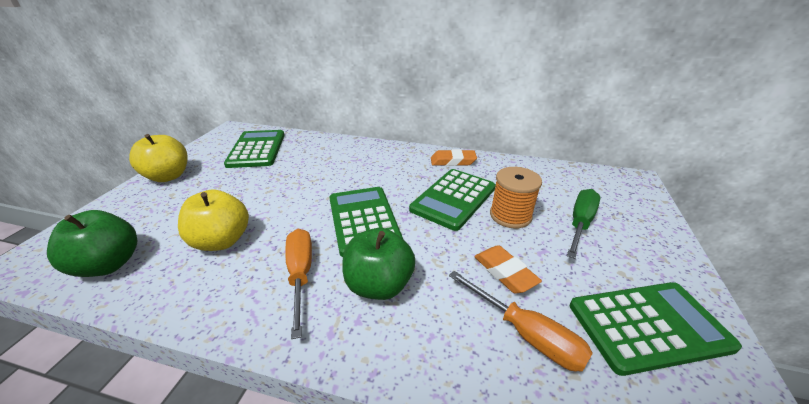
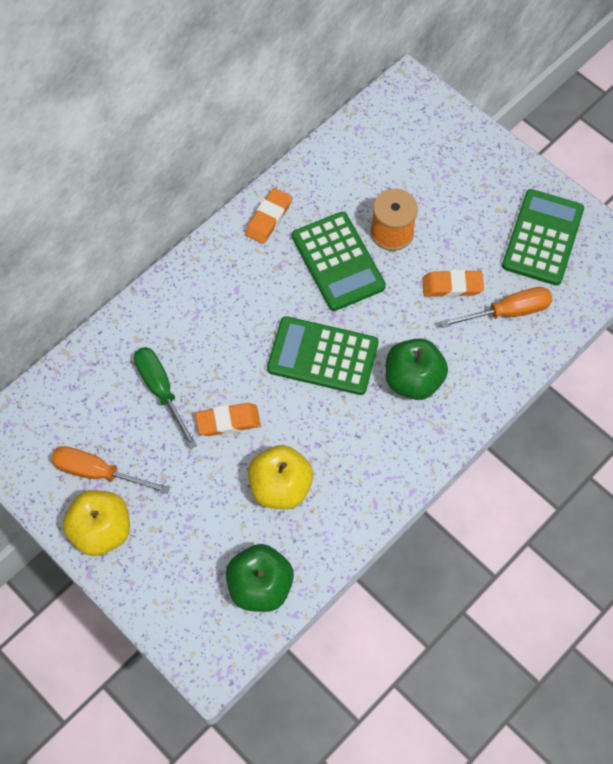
camera: 60 degrees left, 30 degrees up
green calculator [224,130,285,168] -> none
orange screwdriver [285,229,312,339] -> orange screwdriver moved to [51,446,170,494]
green screwdriver [567,189,600,259] -> green screwdriver moved to [134,347,197,449]
none -> orange eraser [195,403,261,436]

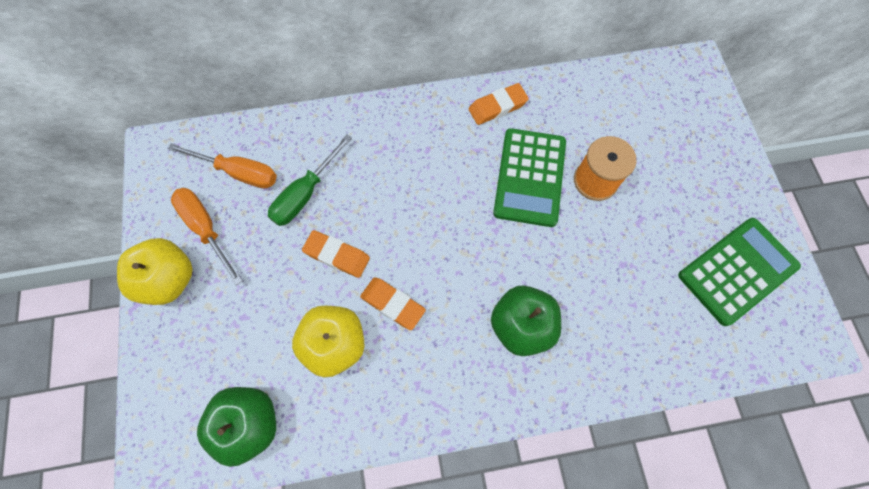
camera: 35 degrees right, 5 degrees up
green screwdriver [134,347,197,449] -> green screwdriver turned 150 degrees counterclockwise [268,134,352,226]
green calculator [267,316,378,395] -> none
orange eraser [422,270,484,297] -> orange eraser moved to [360,277,426,330]
orange screwdriver [440,287,553,328] -> orange screwdriver moved to [168,143,277,189]

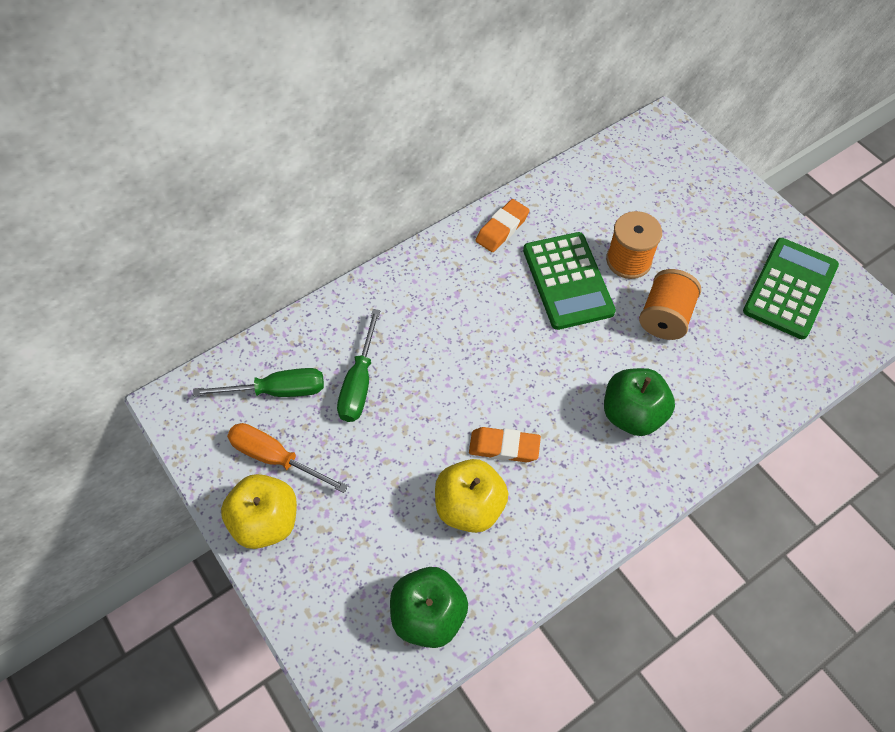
camera: 25 degrees left, 10 degrees down
orange screwdriver [168,143,277,189] -> green screwdriver [193,368,324,397]
orange eraser [302,230,370,278] -> none
none -> orange spool [639,269,701,340]

